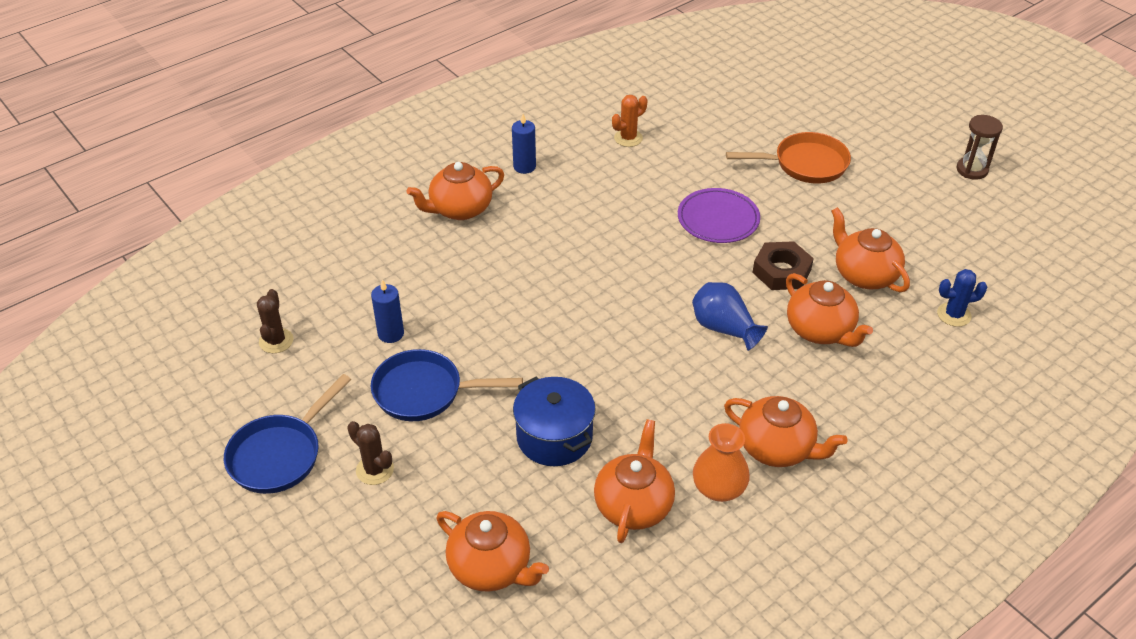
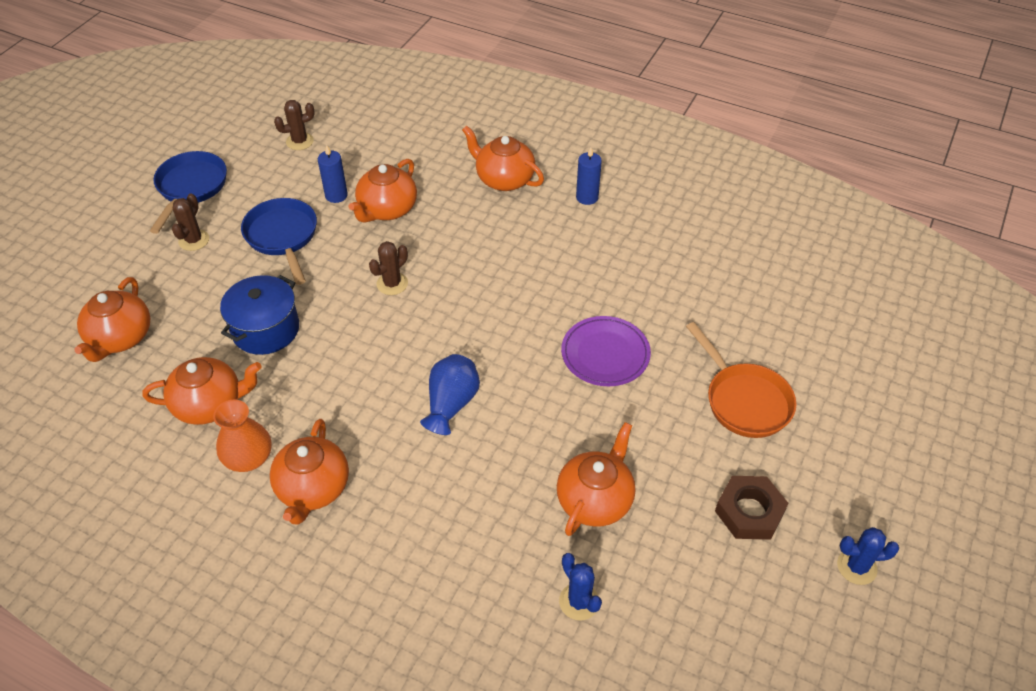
camera: 65 degrees right, 5 degrees up
blue pan [224,374,351,494] -> blue pan turned 90 degrees clockwise [150,151,227,234]
orange cactus [612,95,647,147] -> none
brown nut [752,241,814,290] -> brown nut moved to [715,476,788,540]
orange teapot [786,273,873,347] -> orange teapot moved to [349,159,417,223]
brown hourglass [956,115,1003,180] -> blue cactus [837,527,899,585]
none -> brown cactus [369,241,408,295]

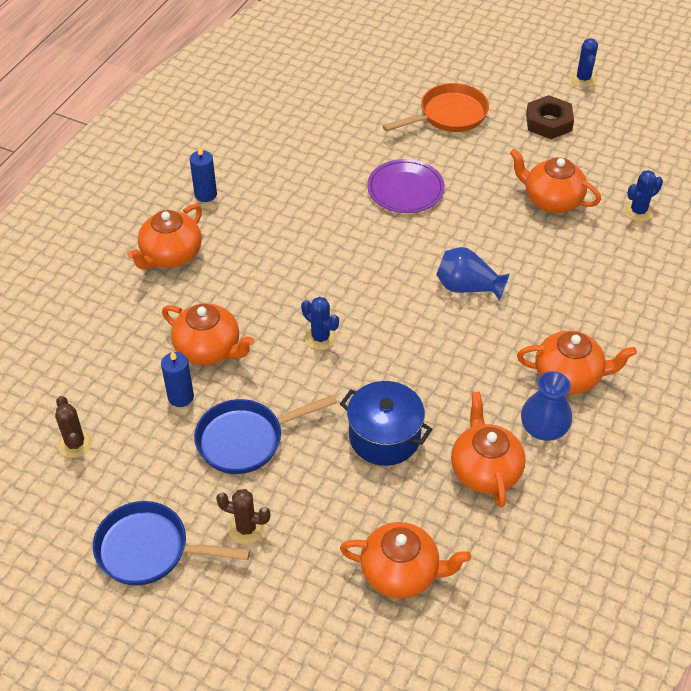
camera: 90 degrees left, 0 degrees up
orange vase [213,400,272,472] -> blue vase [521,371,572,441]
brown cactus [369,241,408,295] -> blue cactus [301,297,339,350]

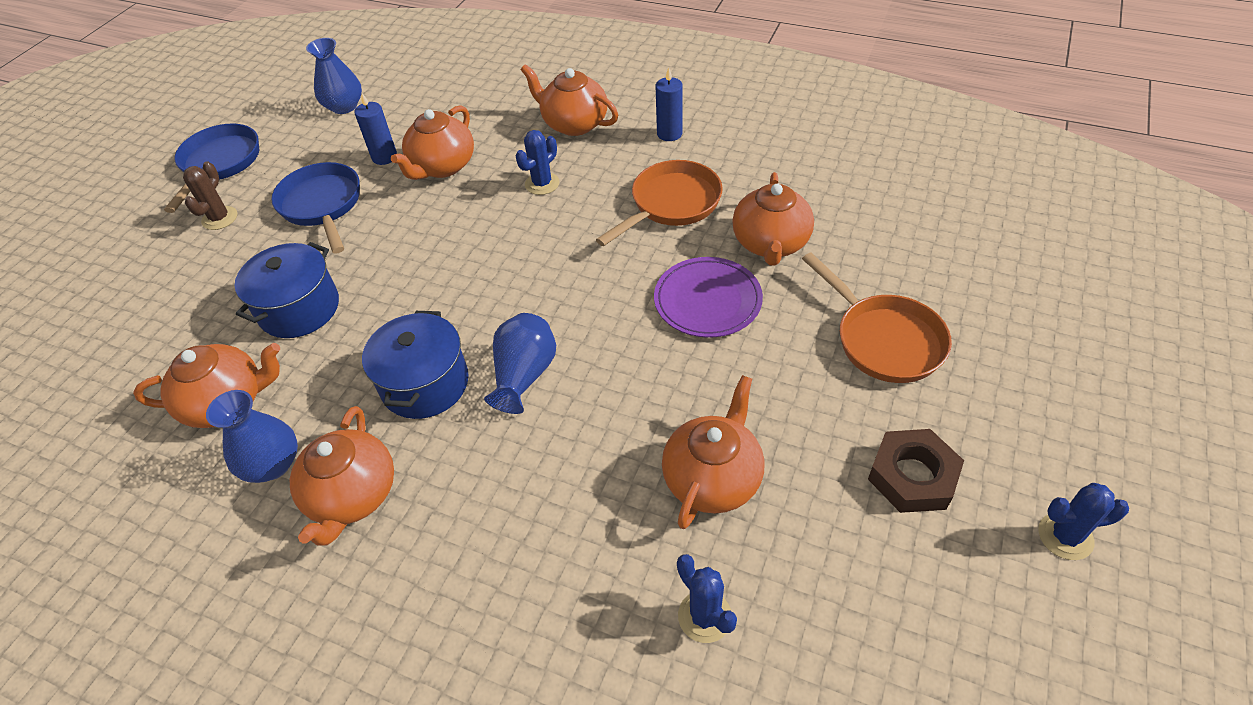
camera: 90 degrees right, 0 degrees up
brown cactus [55,396,93,458] -> blue vase [306,38,362,114]
blue cactus [301,297,339,350] -> blue cactus moved to [515,130,560,195]
orange teapot [340,522,471,599] -> orange teapot moved to [732,172,814,266]
none -> blue pot [362,311,469,419]
none -> orange pan [596,160,723,246]

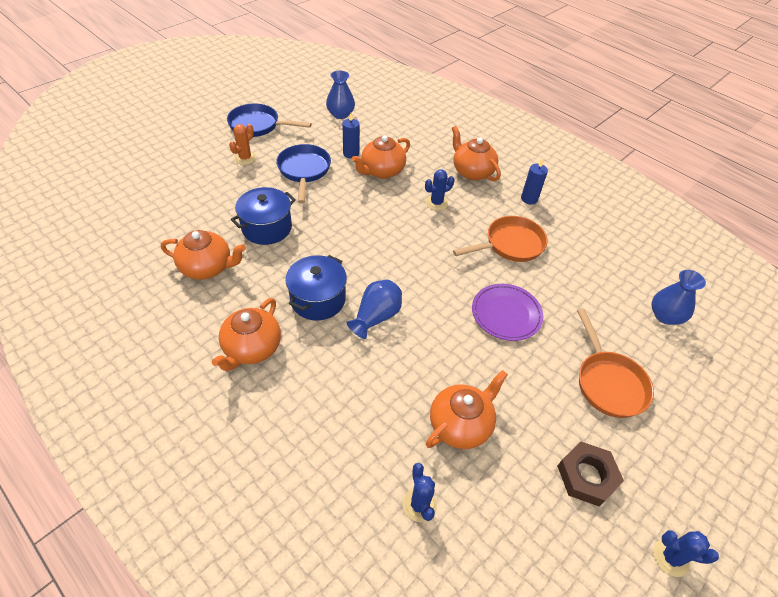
camera: 15 degrees right, 0 degrees up
blue pan [164,123,259,213] -> blue pan turned 105 degrees counterclockwise [227,103,312,137]
brown cactus [183,161,237,230] -> orange cactus [229,124,256,165]
blue vase [206,390,298,483] -> blue vase moved to [651,270,706,325]
orange teapot [732,172,814,266] -> none

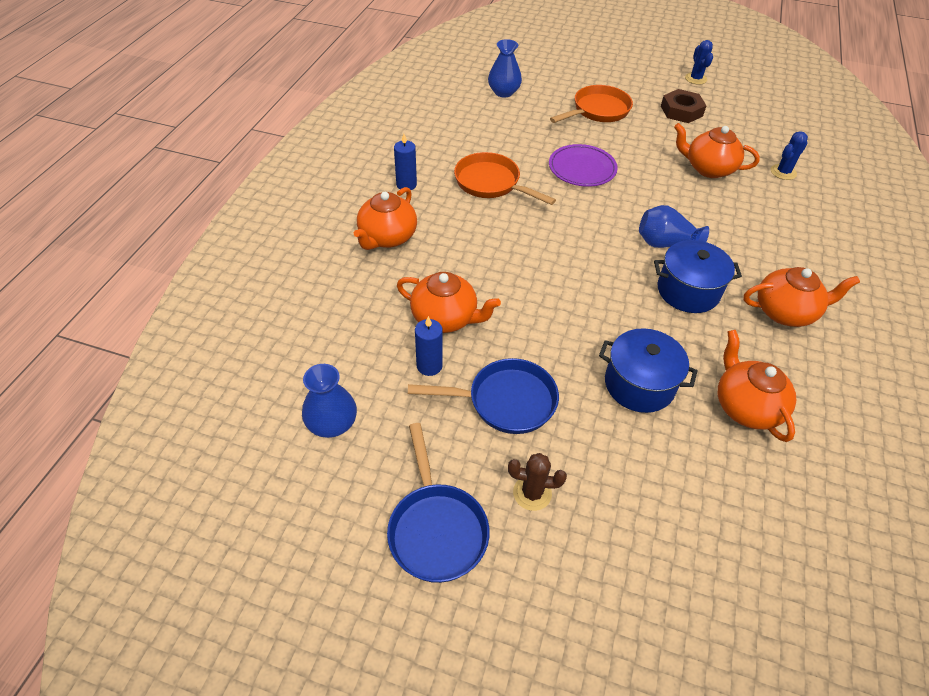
camera: 115 degrees left, 0 degrees up
orange cactus [229,124,256,165] -> brown cactus [508,453,567,511]
blue pan [276,144,331,203] -> blue pan turned 150 degrees counterclockwise [408,358,559,434]
blue cactus [425,169,454,211] -> none

